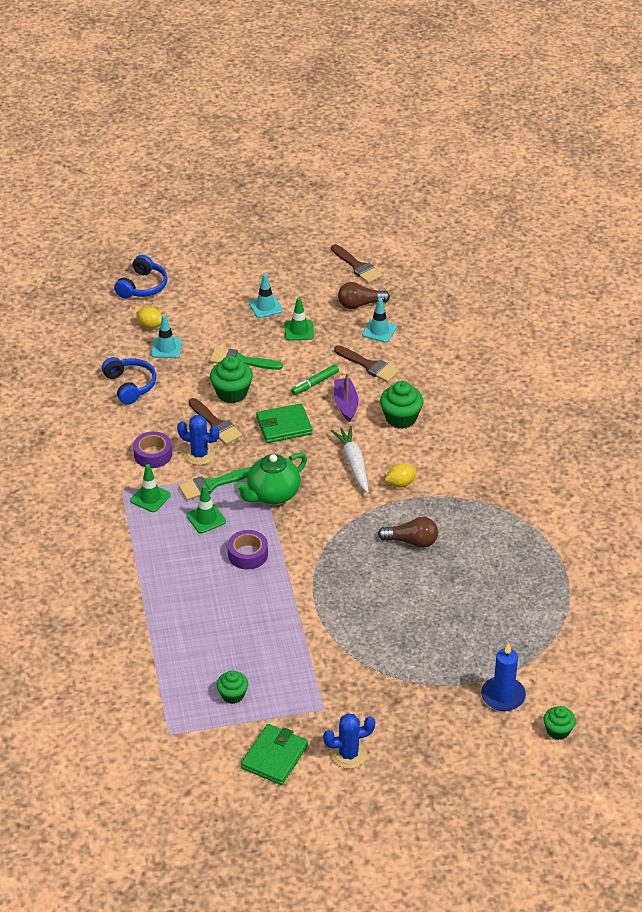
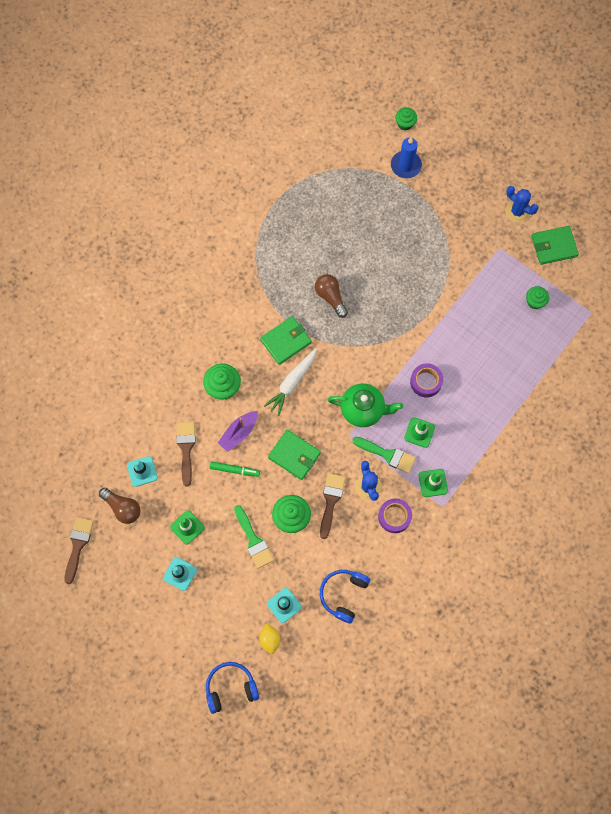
camera: 130 degrees left, 30 degrees up
yellow lemon [385,463,416,487] -> green wallet [260,316,312,365]

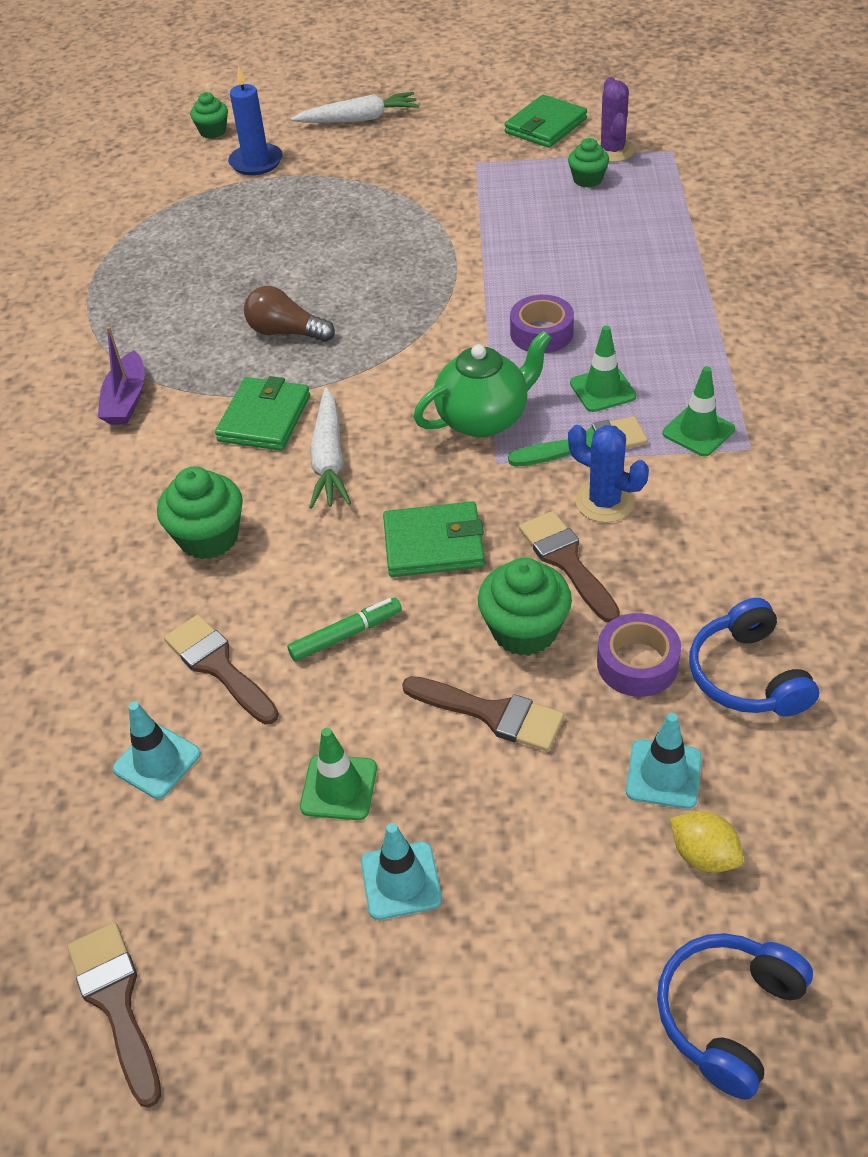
camera: 35 degrees left, 25 degrees down
brown light bulb [99,488,140,524] -> none
purple boat [218,411,258,452] -> purple boat moved to [98,326,145,425]
green brush [234,505,274,568] -> brown brush [402,676,564,751]
purple tape [378,498,412,533] -> purple tape moved to [597,613,681,697]
blue cactus [505,186,538,223] -> none
none -> white carrot [291,92,419,123]
none -> purple cactus [597,77,635,162]

